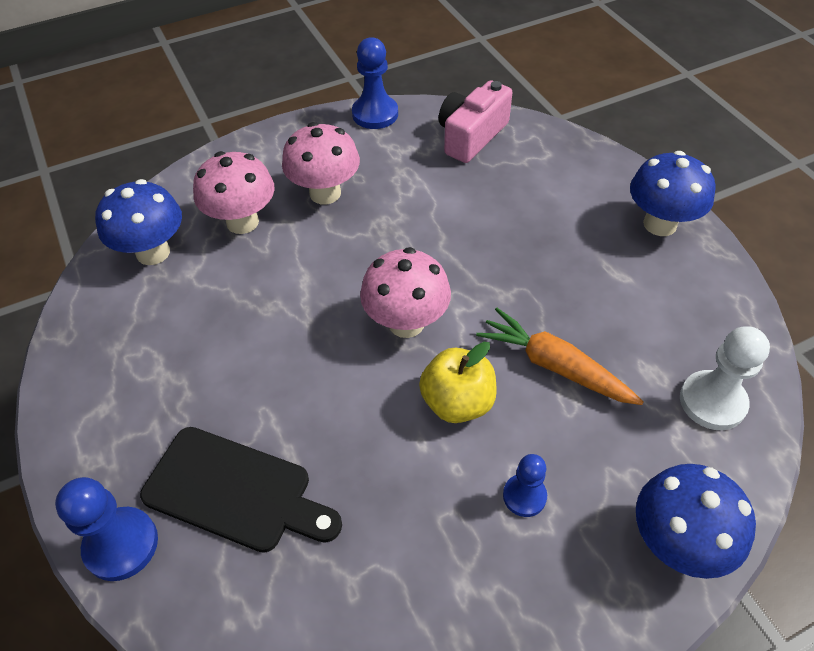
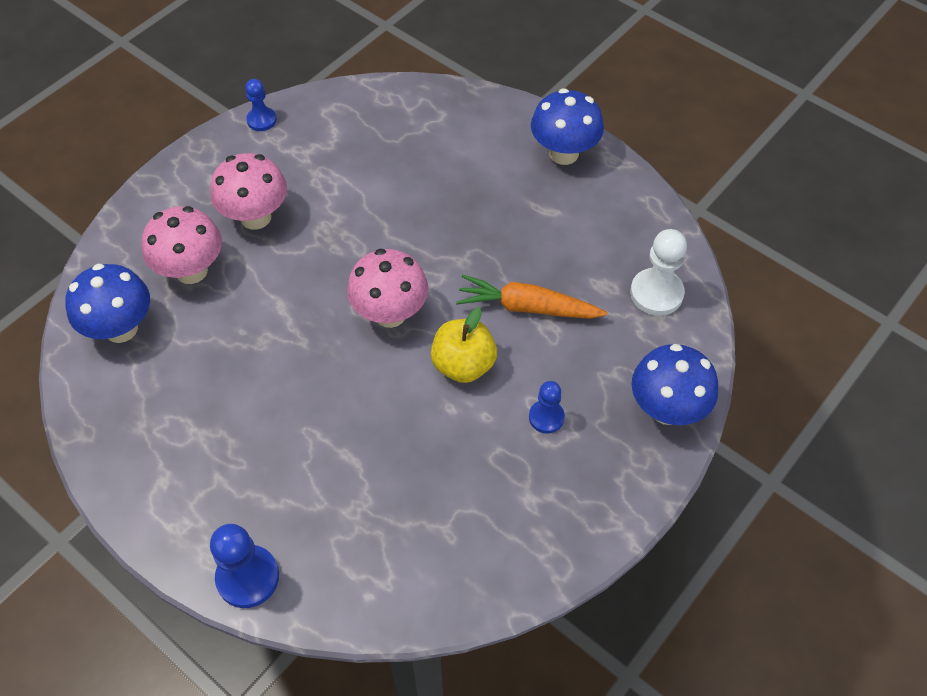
camera: 25 degrees left, 5 degrees up
black cutting board [140,427,342,553] -> none
blue pawn [352,37,398,129] -> blue pawn [245,79,277,131], size x0.62
pink camera [439,80,512,163] -> none

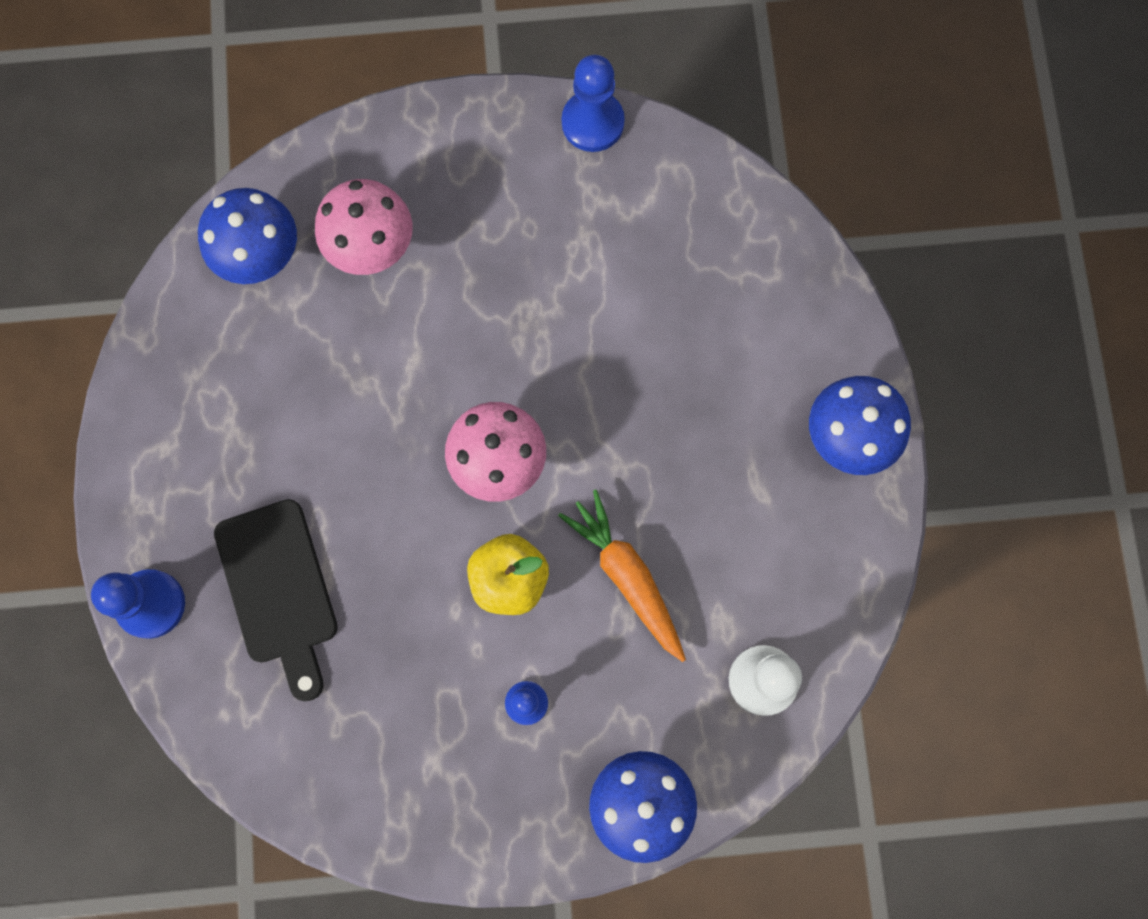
camera: 45 degrees right, 20 degrees up
pink mushroom [210,153,287,230] -> none
blue pawn [245,79,277,131] -> blue pawn [562,55,625,152], size x1.61
none -> black cutting board [214,499,338,701]

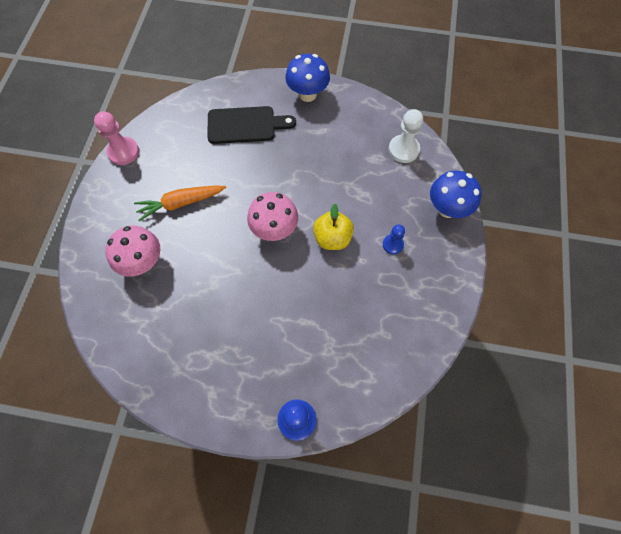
camera: 75 degrees left, 10 degrees down
blue mushroom [198,188,297,284] -> none
black cutting board [214,499,338,701] -> black cutting board moved to [207,106,296,144]
orange carrot [558,490,686,662] -> orange carrot moved to [134,186,226,221]
blue pawn [562,55,625,152] -> pink pawn [94,112,139,165]

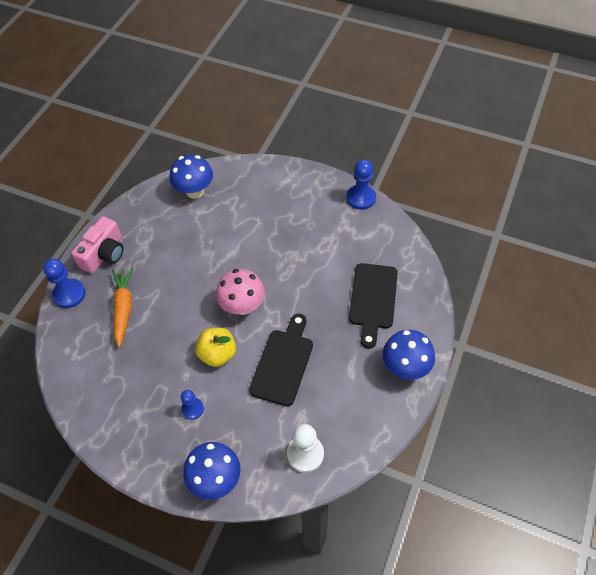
camera: 105 degrees right, 10 degrees down
pink pawn [94,112,139,165] -> blue pawn [347,159,376,210]
pink mushroom [105,226,160,277] -> none
orange carrot [134,186,226,221] -> orange carrot moved to [112,267,134,347]
none -> pink camera [72,216,123,273]
none -> blue mushroom [170,155,213,199]
none -> black cutting board [249,314,313,407]

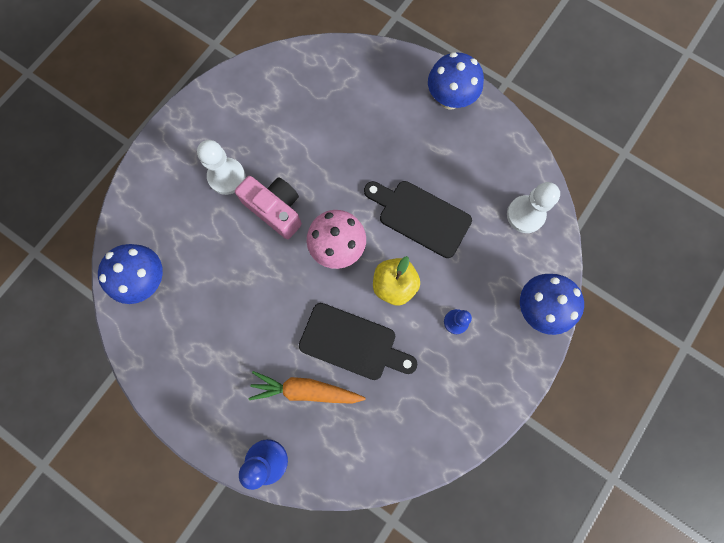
camera: 80 degrees left, 20 degrees up
pink camera [72,216,123,273] -> pink camera moved to [235,176,302,239]
blue pawn [347,159,376,210] -> none
black cutting board [349,263,398,348] -> black cutting board moved to [299,303,417,380]
none -> white pawn [197,140,245,195]

